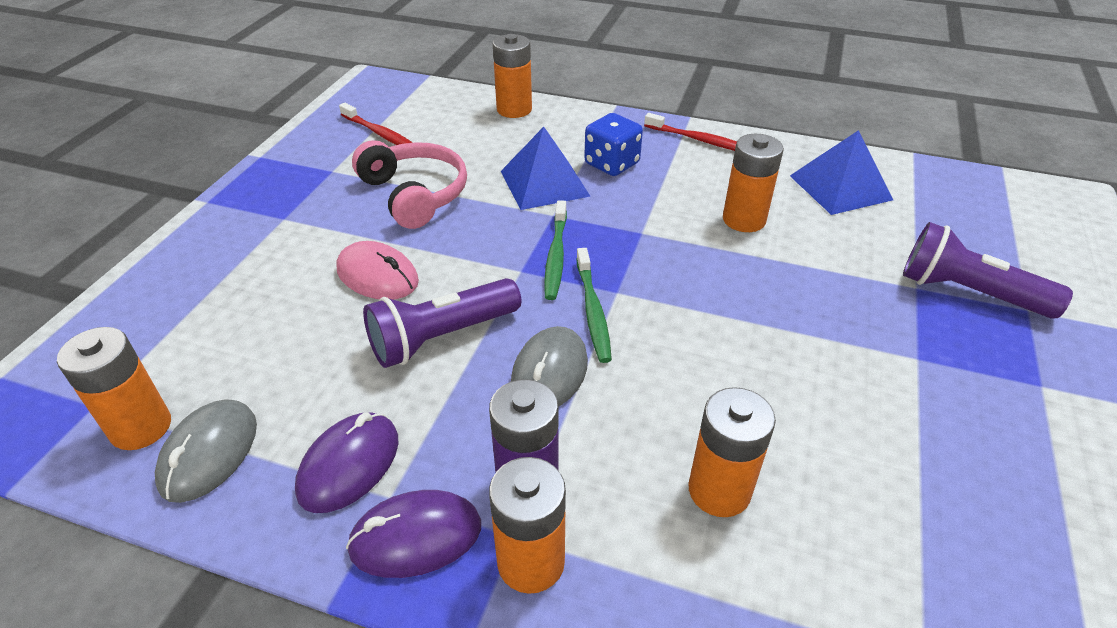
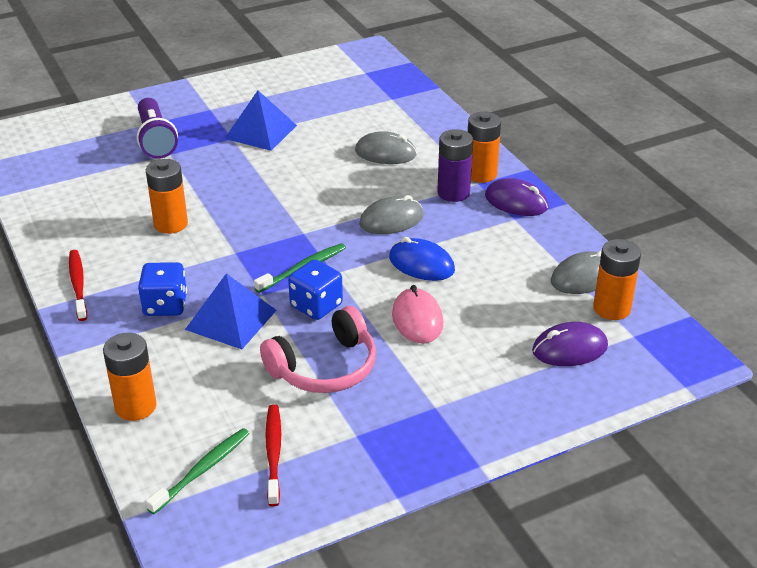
camera: 135 degrees left, 5 degrees down
purple mouse [295,412,398,513] -> purple mouse moved to [532,322,608,366]
pink headphones [352,140,467,229] -> pink headphones turned 135 degrees counterclockwise [260,306,376,393]
purple flashlight [363,278,521,368] -> blue mouse [389,237,455,281]
green toothbrush [576,248,612,363] -> green toothbrush moved to [146,428,250,514]
orange battery [689,387,776,517] -> grey mouse [355,131,417,164]
blue pyramid [790,130,893,215] -> blue pyramid moved to [224,91,297,151]
none -> blue dice [288,259,343,320]

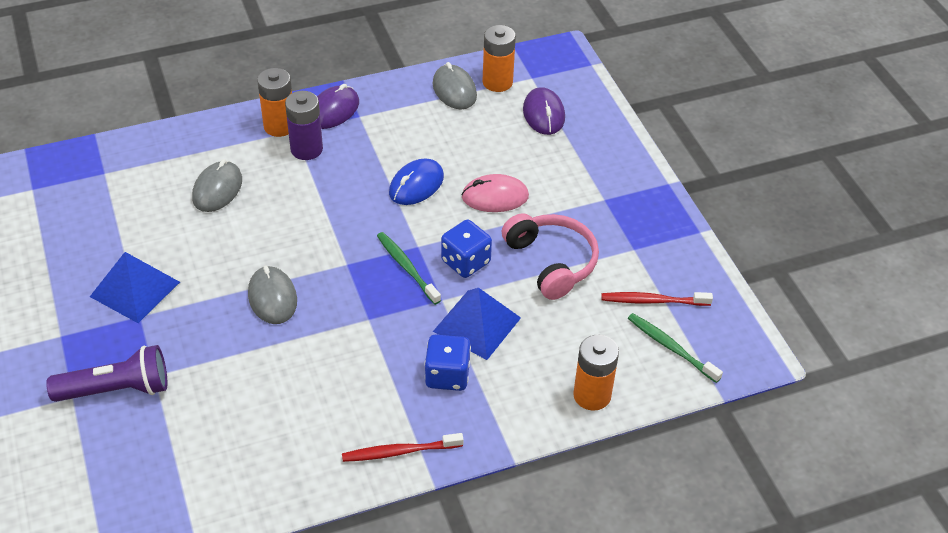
camera: 85 degrees left, 10 degrees up
orange battery [146,159,188,234] -> none
grey mouse [359,195,424,234] -> grey mouse moved to [248,266,297,324]

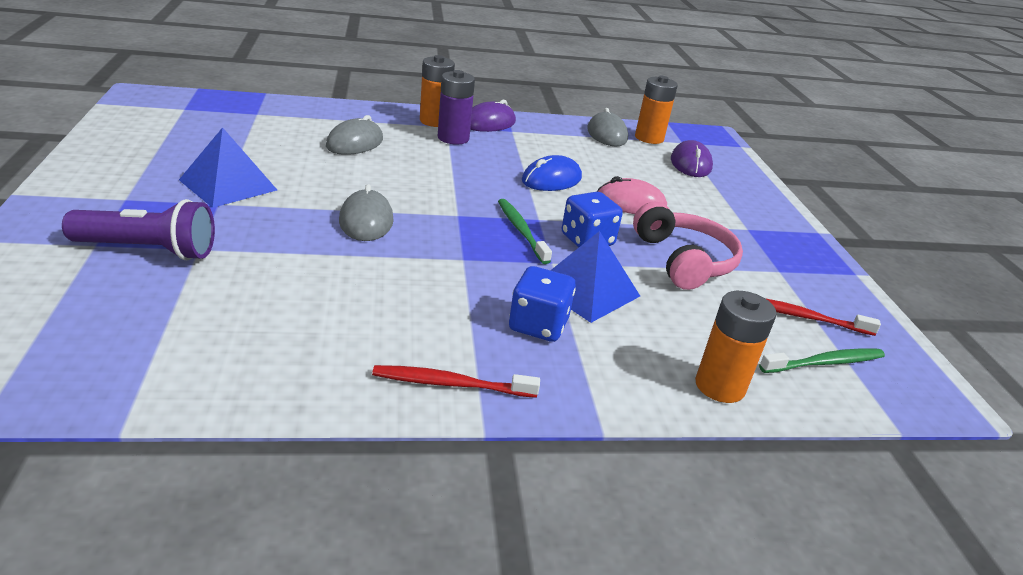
camera: 10 degrees right, 15 degrees down
green toothbrush [628,313,723,383] -> green toothbrush turned 105 degrees clockwise [759,348,885,373]

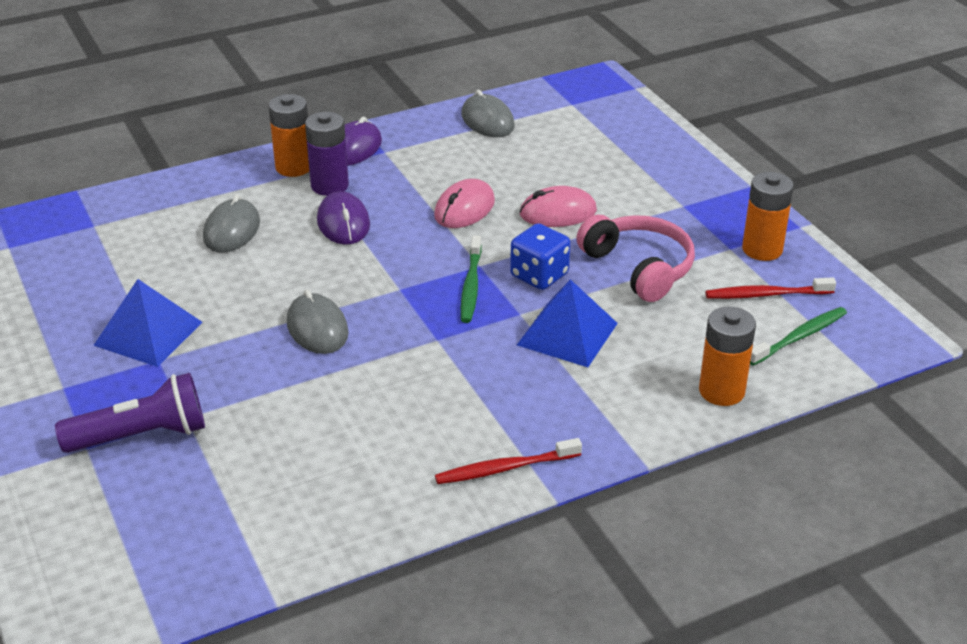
camera: 15 degrees left, 5 degrees up
green toothbrush [498,199,552,264] -> green toothbrush turned 135 degrees counterclockwise [461,235,482,323]
blue dice [509,266,576,342] -> none
blue mouse [522,155,582,191] -> pink mouse [434,179,495,228]
orange battery [635,76,678,144] -> orange battery moved to [742,172,794,261]
purple mouse [671,140,713,177] -> purple mouse moved to [317,191,370,245]

